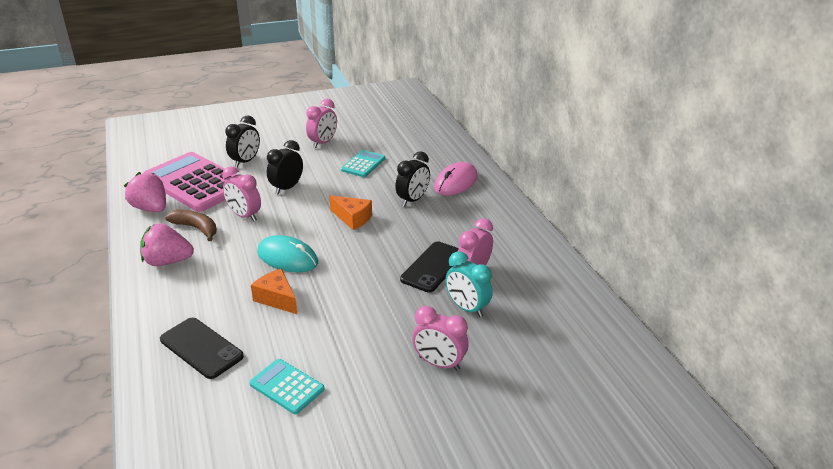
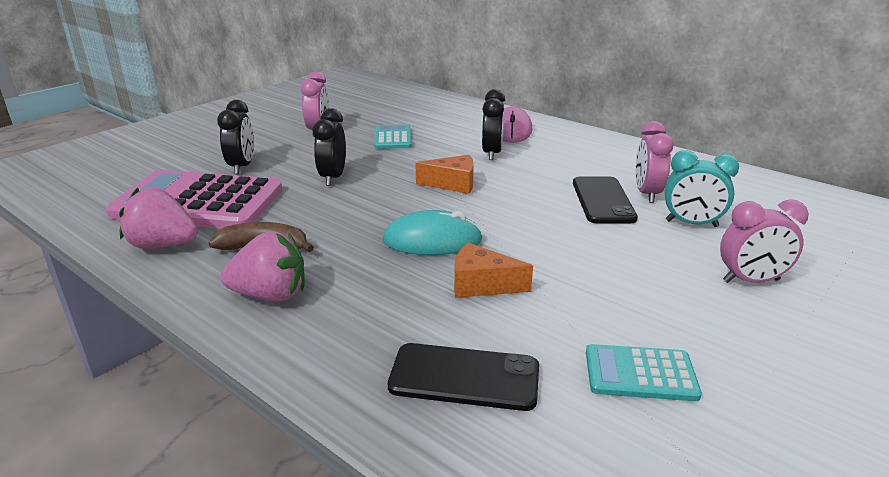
camera: 30 degrees left, 5 degrees down
pink strawberry [140,223,194,266] -> pink strawberry turned 150 degrees counterclockwise [221,231,305,302]
pink clock [222,166,261,221] -> none

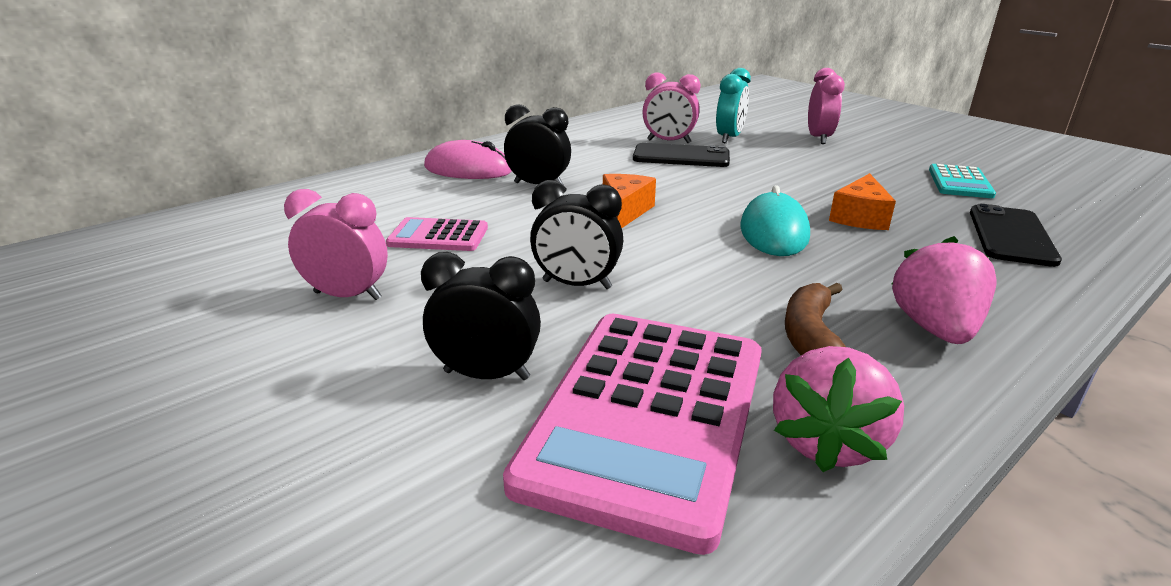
camera: 80 degrees left, 0 degrees up
turquoise calculator [374,124,411,149] -> pink calculator [386,217,488,251]

